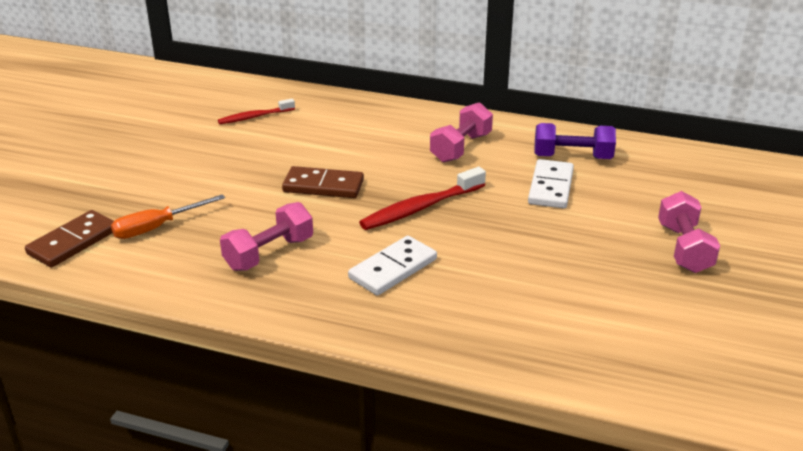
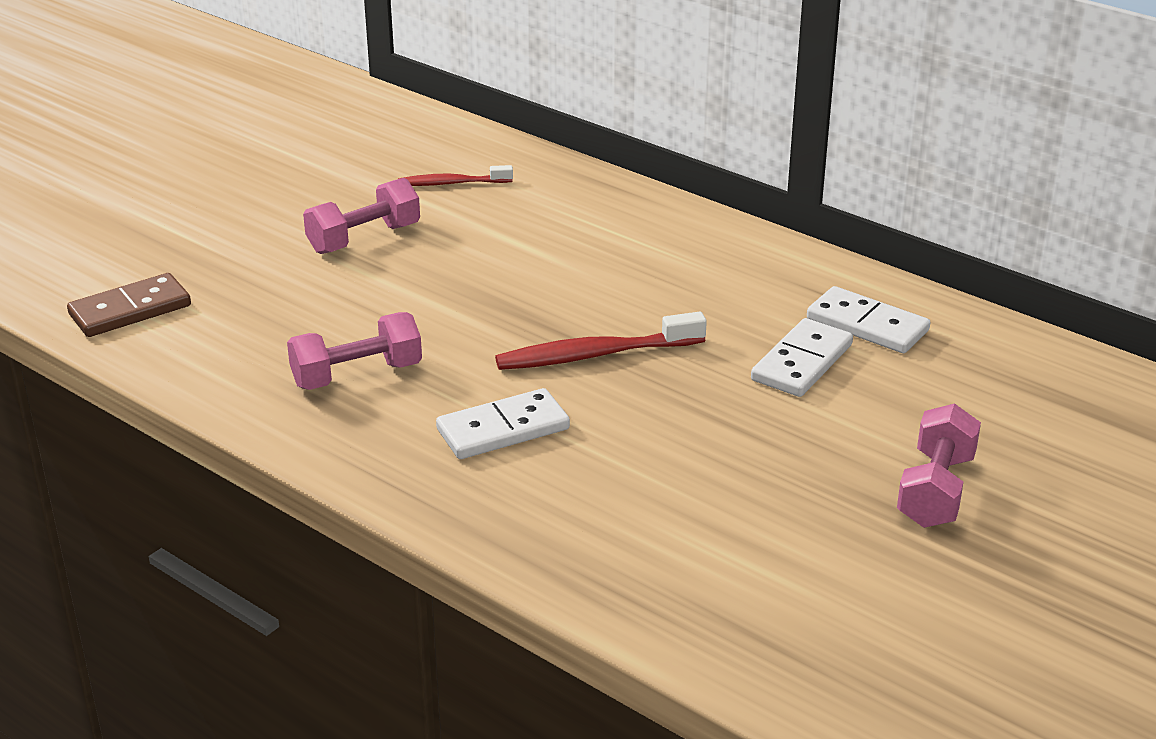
camera: 20 degrees right, 0 degrees up
orange screwdriver [111,195,225,239] -> none
brown domino [282,166,364,198] -> none
pink dumbbell [430,102,493,163] -> pink dumbbell moved to [303,178,420,254]
purple dumbbell [534,123,616,159] -> white domino [807,286,930,353]

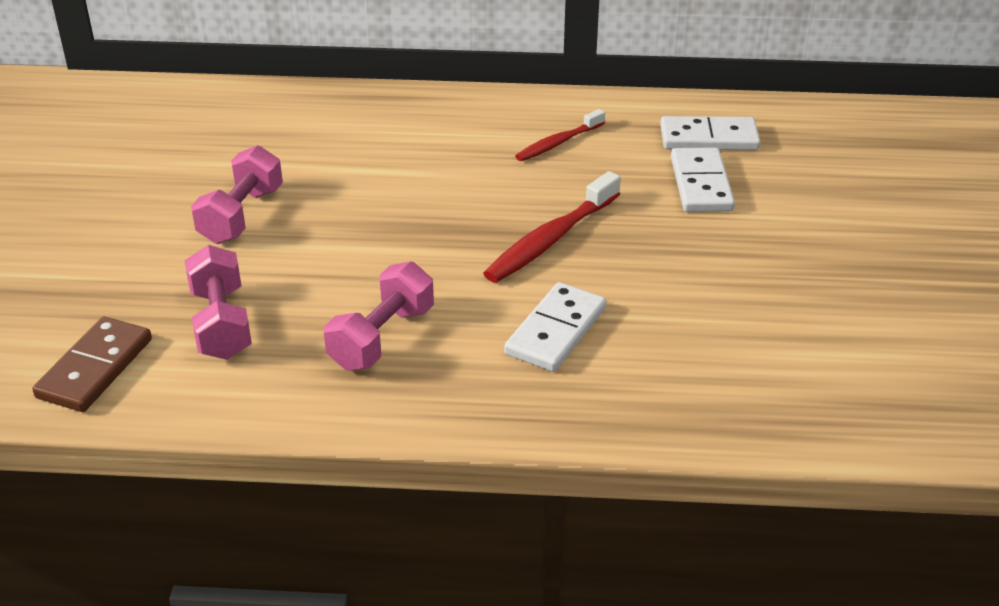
camera: 35 degrees left, 5 degrees up
red toothbrush [398,165,513,186] -> red toothbrush moved to [515,109,605,161]
pink dumbbell [897,403,981,528] -> pink dumbbell moved to [185,245,252,360]

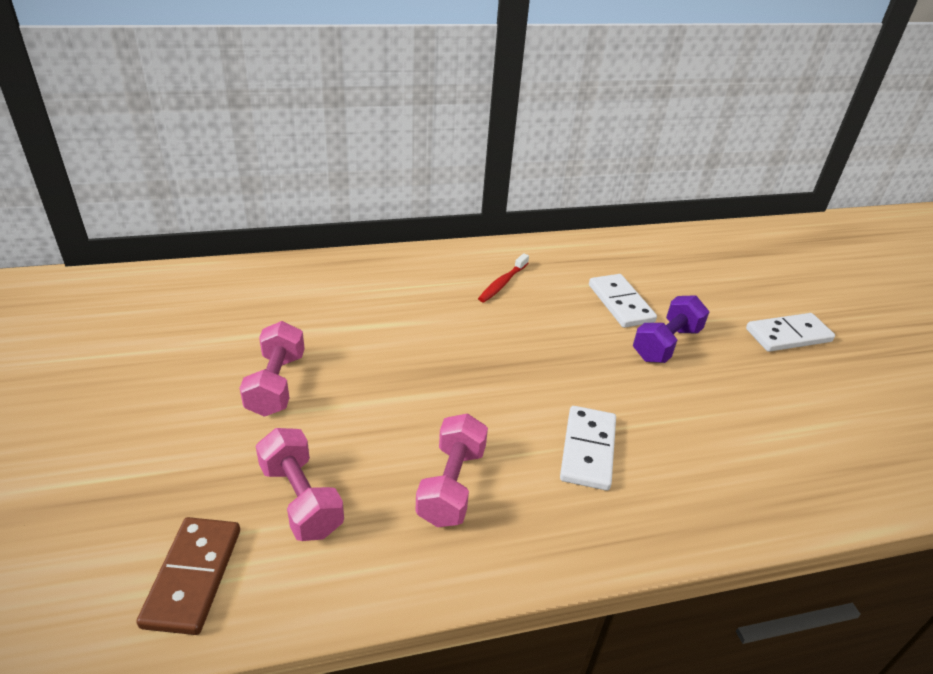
camera: 20 degrees left, 0 degrees up
red toothbrush [483,171,621,283] -> none
white domino [660,116,760,150] -> white domino moved to [746,313,835,352]
none -> purple dumbbell [633,295,709,363]

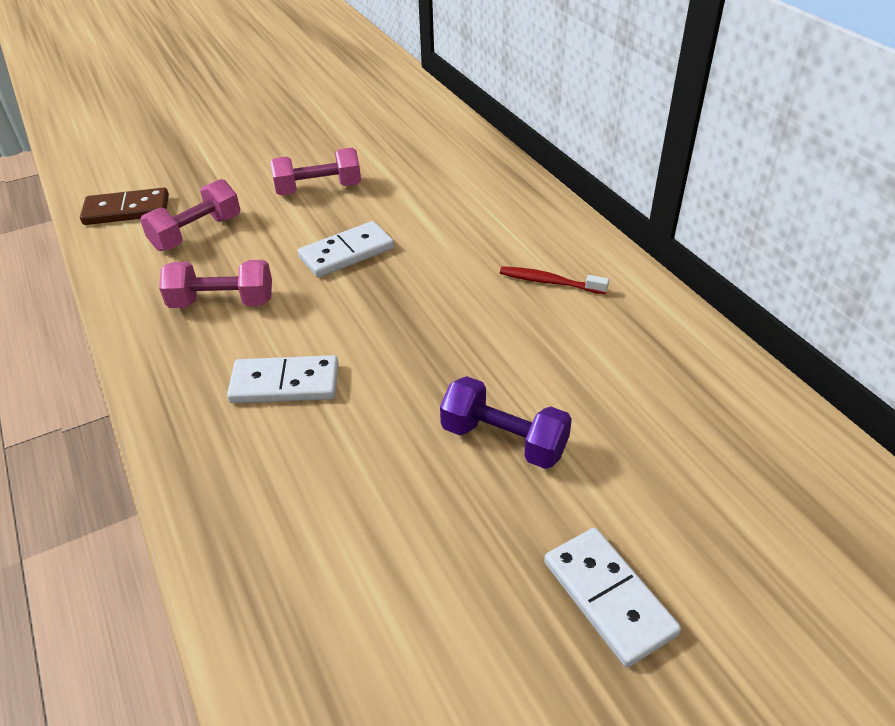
camera: 80 degrees right, 5 degrees up
white domino [589,274,657,328] -> white domino moved to [298,221,394,278]

